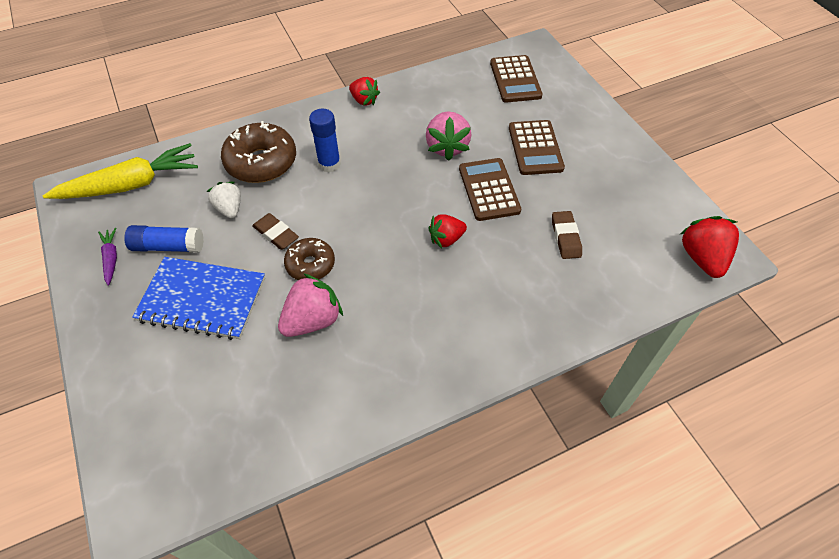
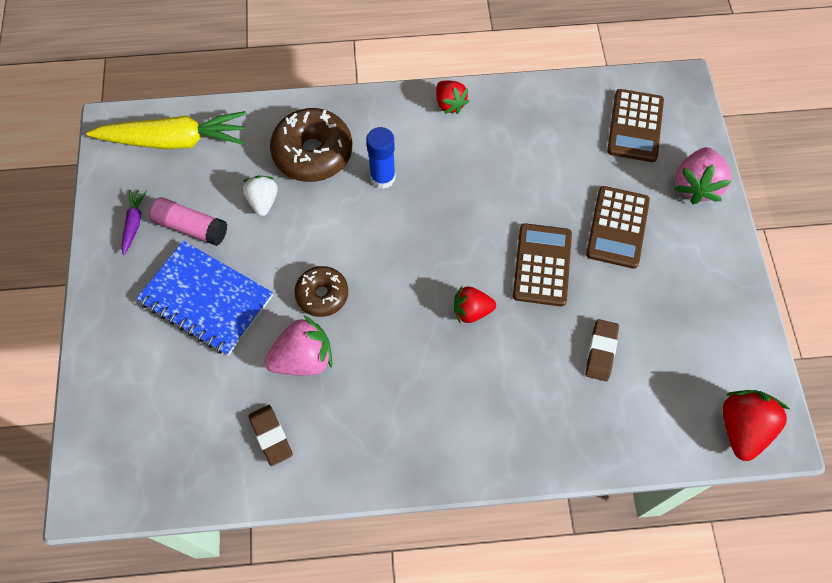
camera: 20 degrees right, 10 degrees up
blue glue stick [124,225,204,253] -> pink glue stick [149,197,227,246]
brown eraser [252,213,299,250] -> brown eraser moved to [249,405,293,466]
pink strawberry [426,111,472,161] -> pink strawberry moved to [674,147,732,204]

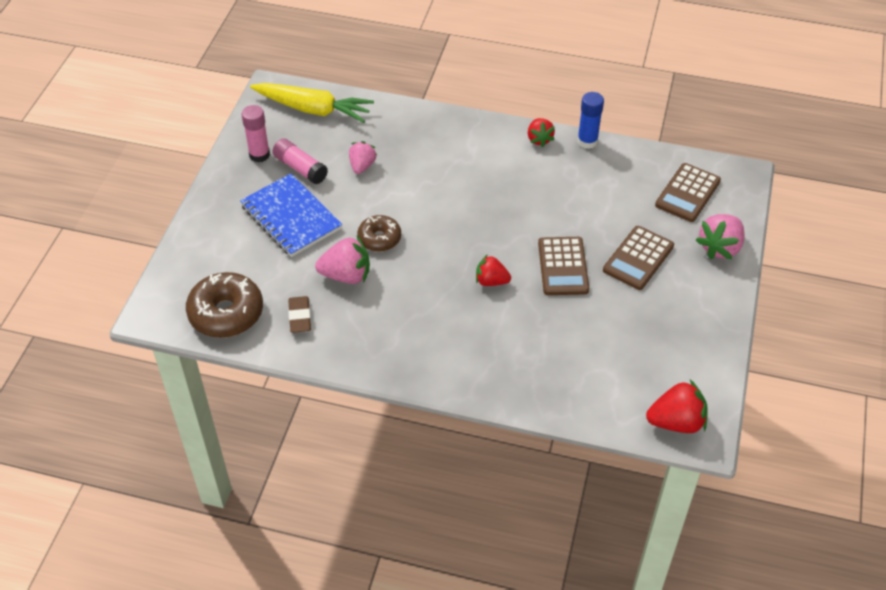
camera: 20 degrees right, 15 degrees down
purple carrot [121,190,147,255] -> pink glue stick [242,105,270,162]
white strawberry [243,176,278,216] -> pink strawberry [349,141,377,174]
brown donut [270,108,352,182] -> brown donut moved to [186,272,263,338]
blue glue stick [366,127,396,189] -> blue glue stick moved to [577,92,604,149]
brown calculator [513,223,572,307] -> brown calculator turned 150 degrees clockwise [538,237,589,295]
brown eraser [585,319,619,381] -> none
red strawberry [723,390,790,461] -> red strawberry turned 45 degrees clockwise [646,380,708,433]

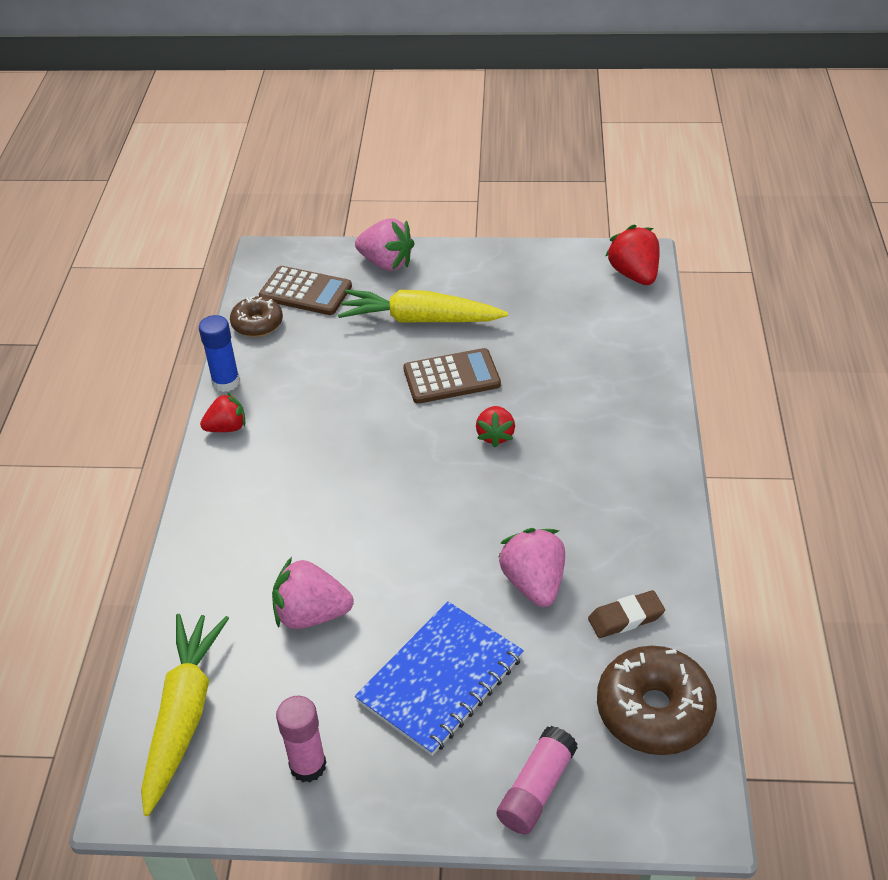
camera: 100 degrees left, 5 degrees down
pink glue stick [272,138,328,185] -> pink glue stick moved to [497,726,578,834]
pink strawberry [349,141,377,174] -> pink strawberry [272,557,354,629], size x1.53
brown donut [357,215,401,252] -> brown donut moved to [230,296,283,337]
brown calculator [603,226,674,290] -> yellow carrot [338,289,508,323]

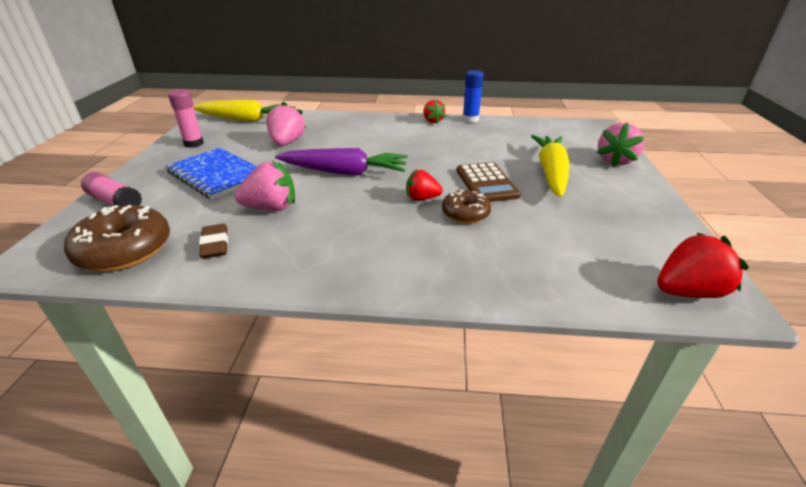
camera: 90 degrees right, 10 degrees down
brown donut [230,296,283,337] -> brown donut moved to [442,190,491,224]
brown calculator [259,266,352,315] -> none
none -> purple carrot [275,148,408,175]

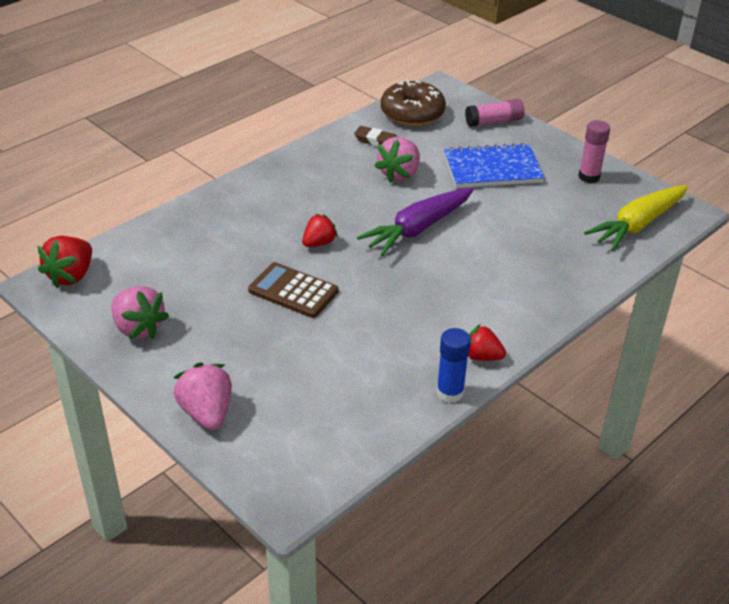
camera: 130 degrees right, 5 degrees up
pink strawberry [266,102,306,146] -> pink strawberry moved to [111,286,169,339]
brown donut [442,190,491,224] -> none
yellow carrot [531,135,570,197] -> none

